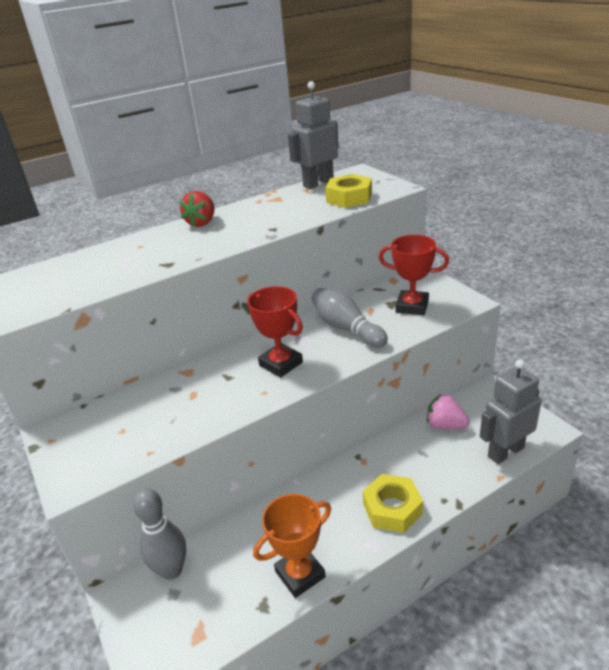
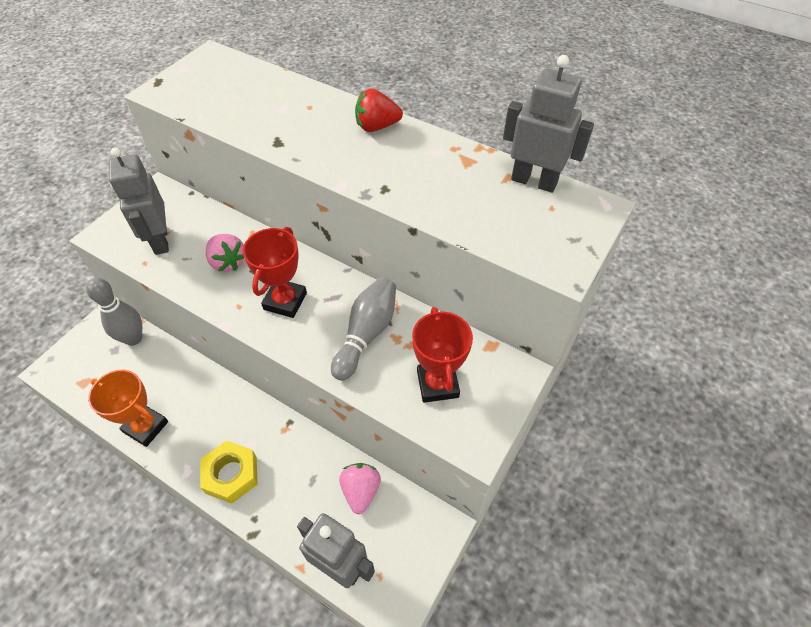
camera: 60 degrees right, 20 degrees up
yellow nut [325,174,372,208] -> none
none -> grey robot [109,147,169,255]
none -> pink strawberry [206,234,244,272]

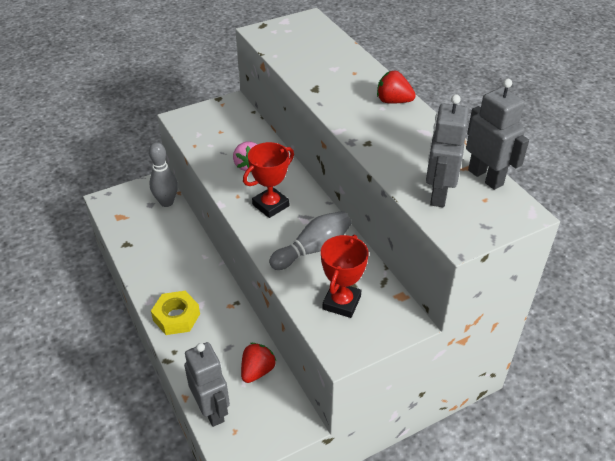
camera: 30 degrees right, 10 degrees down
orange trophy [88,370,168,447] -> none
grey robot [109,147,169,255] -> grey robot moved to [426,94,469,207]
pink strawberry [339,463,381,514] -> red strawberry [241,343,276,383]

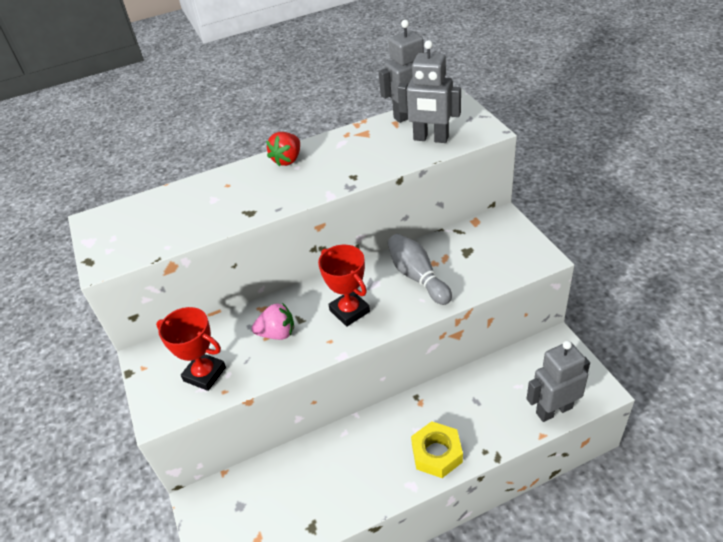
camera: 80 degrees left, 0 degrees up
grey bowling pin [149,142,178,207] -> none
red strawberry [241,343,276,383] -> none
red trophy [321,235,369,318] -> red trophy moved to [156,307,226,391]

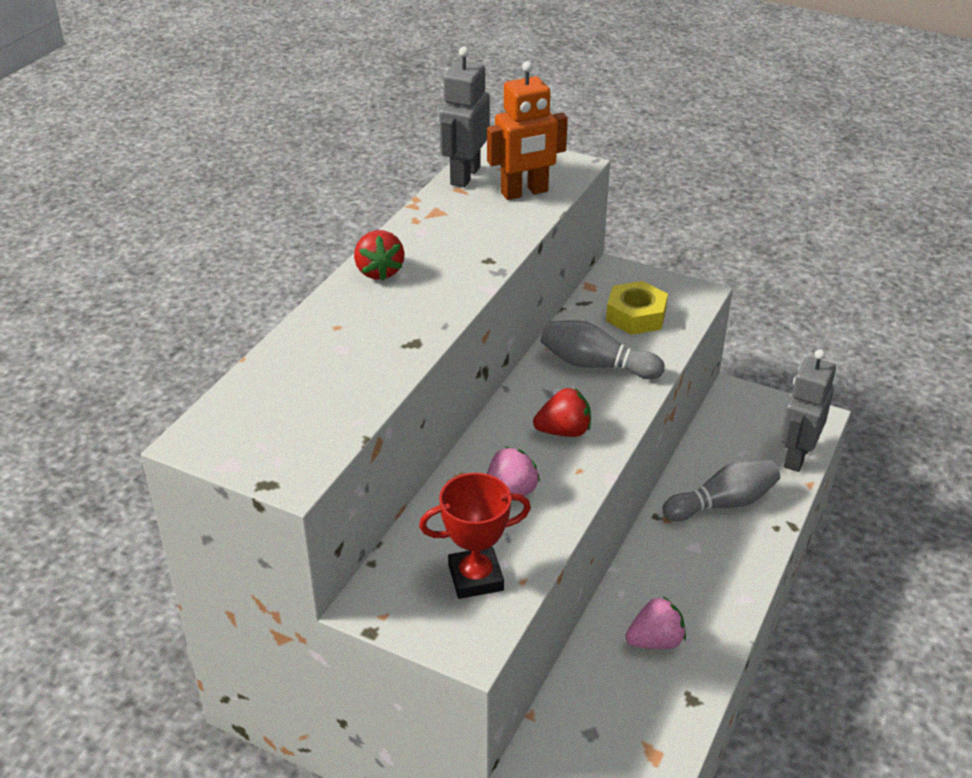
camera: 45 degrees left, 5 degrees down
red trophy [318,245,370,327] -> red strawberry [533,388,591,437]
grey robot [398,40,461,143] -> orange robot [487,61,568,200]
yellow nut [411,421,463,478] -> yellow nut moved to [606,281,668,335]
none -> pink strawberry [625,596,686,649]
none -> grey bowling pin [662,460,780,522]

